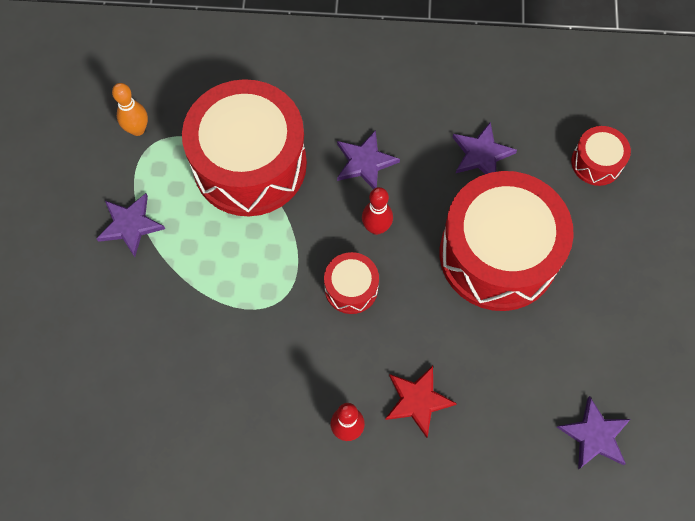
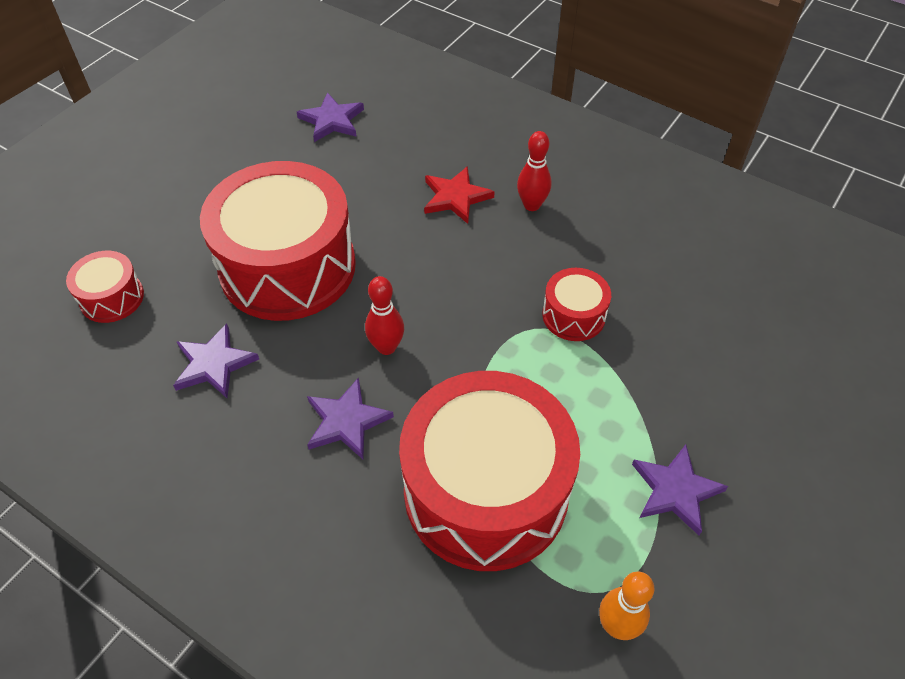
camera: 150 degrees left, 15 degrees down
red drum [324,252,379,314] -> red drum moved to [542,268,611,341]

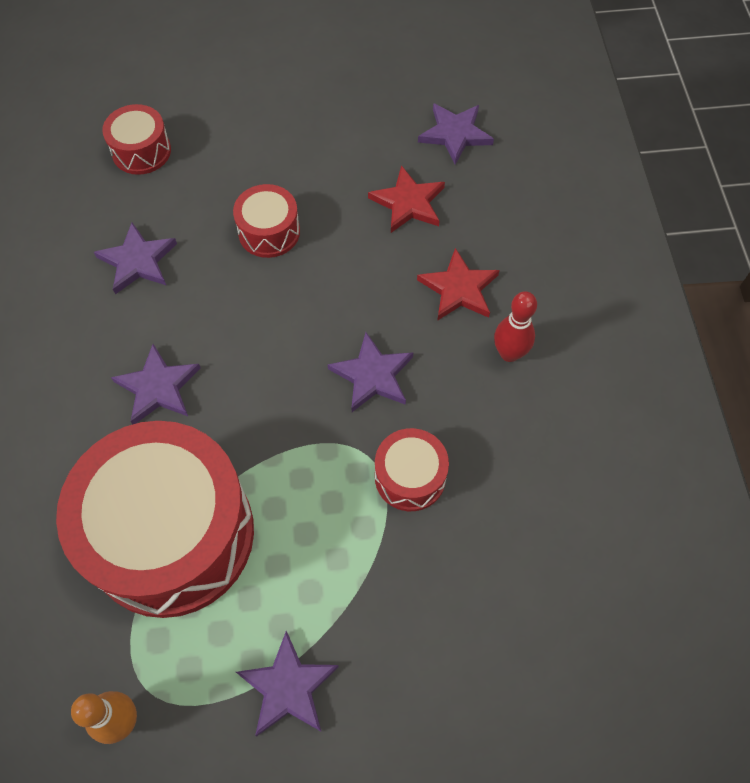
camera: 50 degrees right, 10 degrees up
red drum [200,161,356,321] -> red drum [233,184,300,258], size x0.45
red bowling pin [365,276,404,355] -> none
none -> purple star [328,332,413,412]
none -> red star [368,165,445,233]

